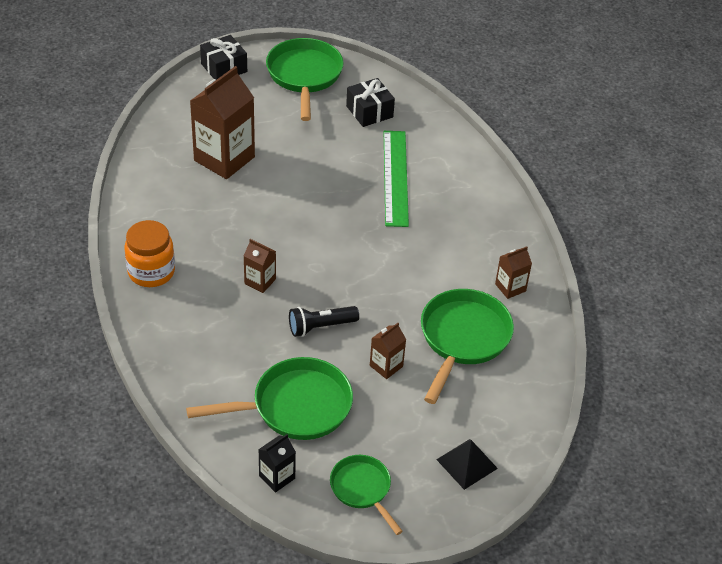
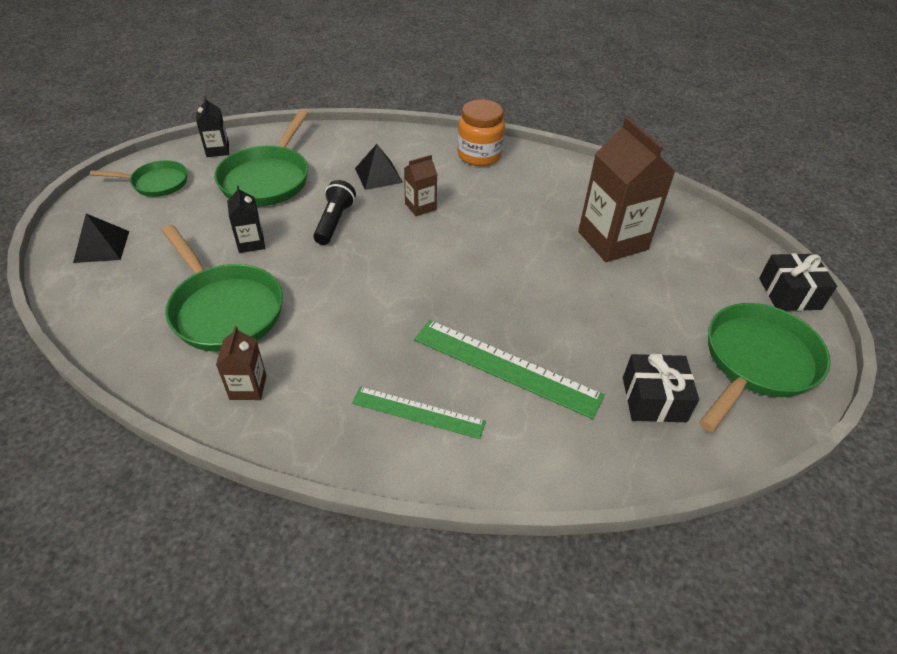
camera: 120 degrees right, 0 degrees up
green pan [266,38,344,121] -> green pan turned 75 degrees counterclockwise [699,303,831,432]
brown carton [370,323,406,379] -> black carton [227,186,265,253]
none -> green ruler [352,386,486,439]
none -> black pyramid [355,144,403,190]

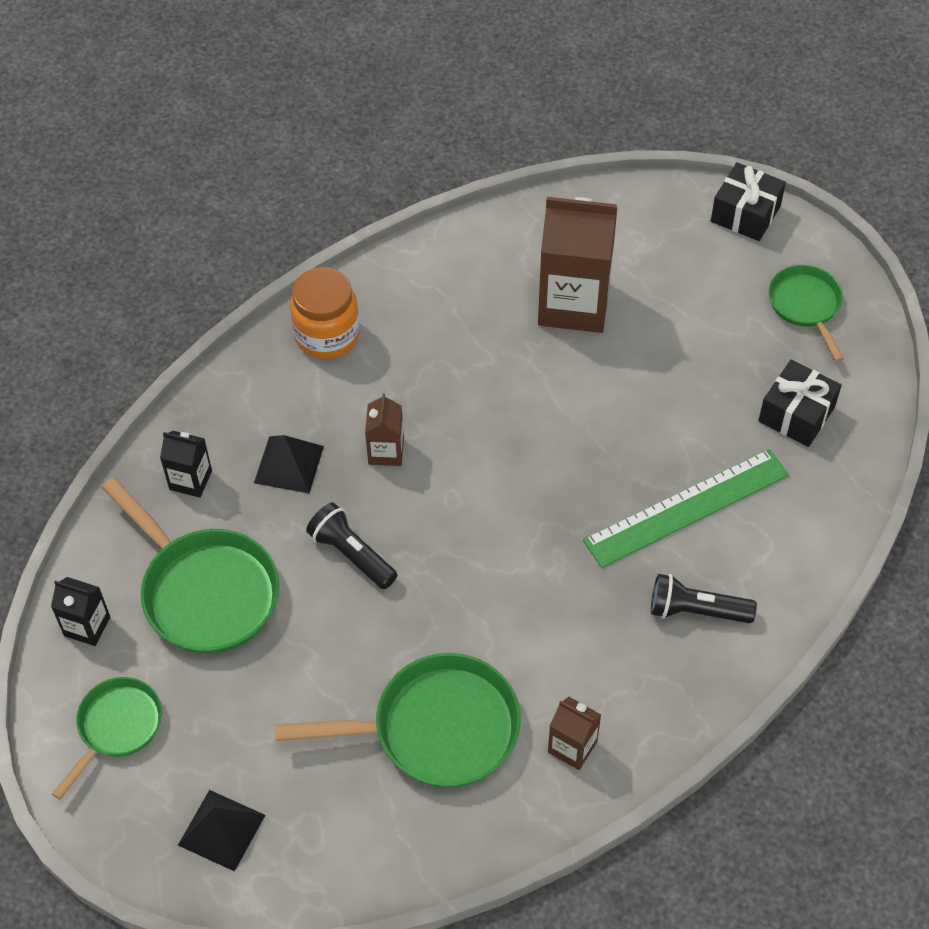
camera: 55 degrees left, 10 degrees up
black carton [227,186,265,253] -> black carton moved to [160,431,212,498]
green ruler [352,386,486,439] -> black flashlight [651,574,757,623]
green pan [699,303,831,432] -> green pan [769,265,844,362], size x0.60

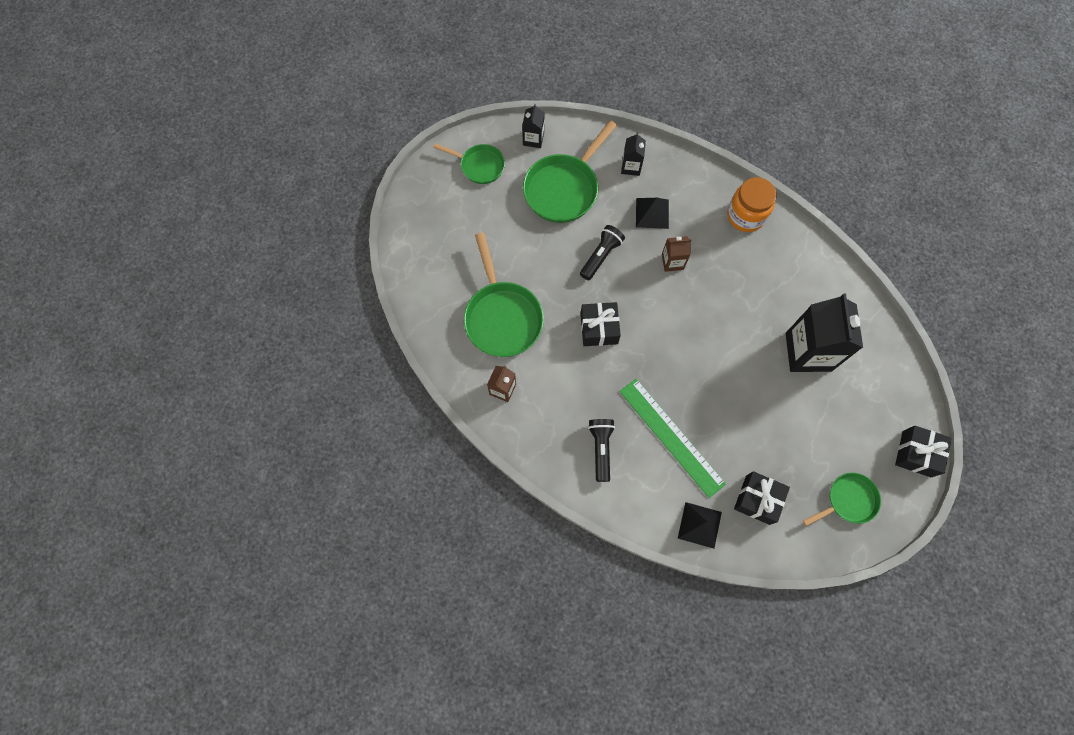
camera: 80 degrees right, 15 degrees up
black pyramid [178,790,265,872] -> black pyramid moved to [678,502,722,549]
brown carton [538,197,618,333] -> black carton [786,293,863,372]
none -> black gift [580,302,621,346]

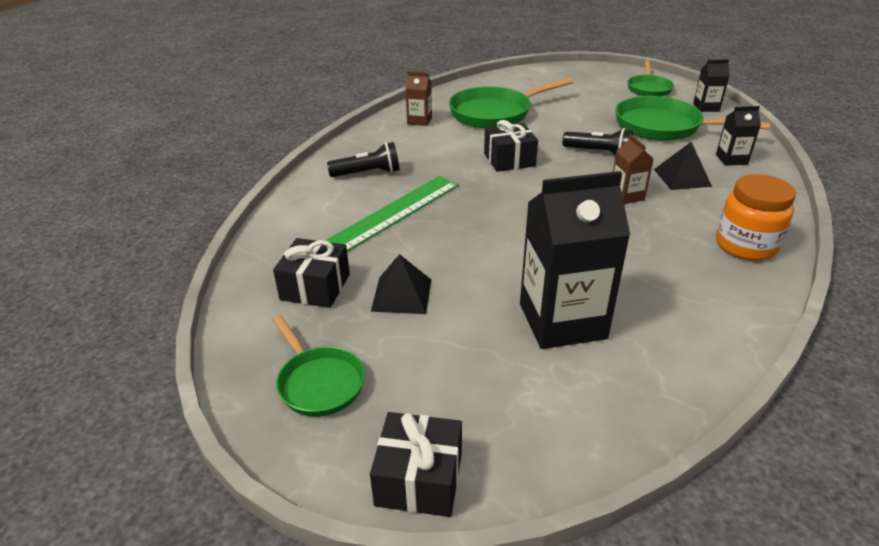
camera: 80 degrees right, 35 degrees down
black pyramid [678,502,722,549] -> black pyramid moved to [371,254,431,314]

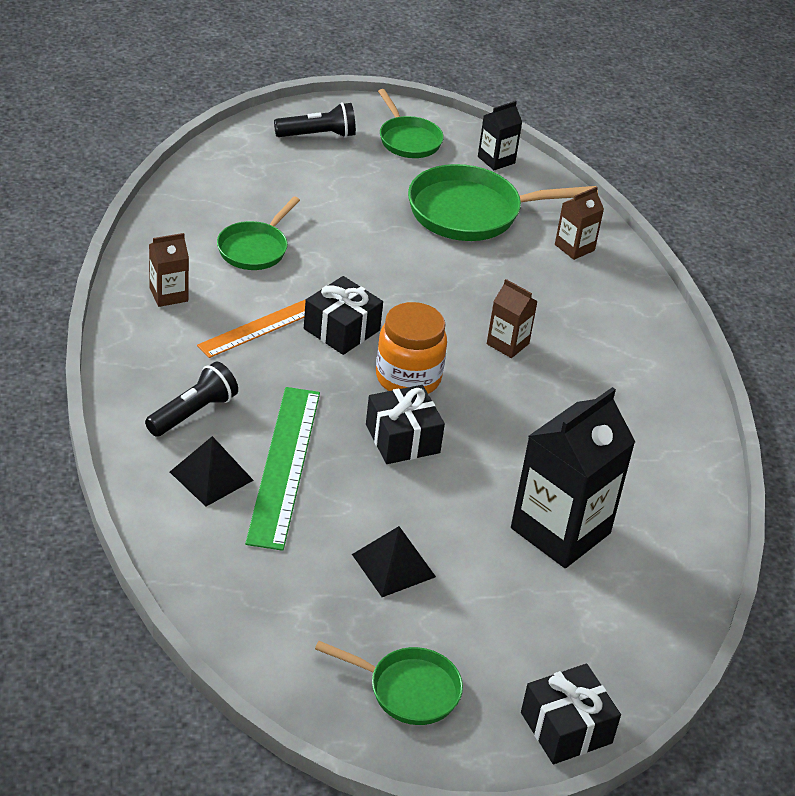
camera: 40 degrees left, 5 degrees up
black gift [273,238,350,308] -> black gift moved to [366,385,445,464]
green pan [449,78,573,129] -> green pan [217,197,300,270], size x0.60
black flashlight [562,128,633,155] -> black flashlight moved to [274,102,356,138]
black pyramid [654,142,712,190] -> black pyramid moved to [170,436,254,507]
black carton [716,106,761,166] -> brown carton [555,187,604,260]
orange jar [716,174,796,261] -> orange jar moved to [376,302,447,394]
none -> orange ruler [197,299,306,358]

